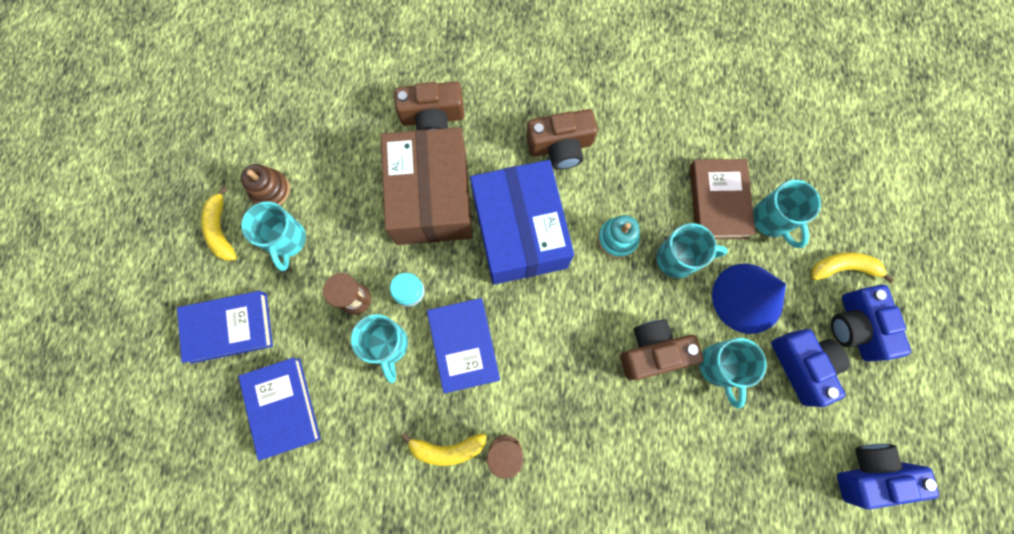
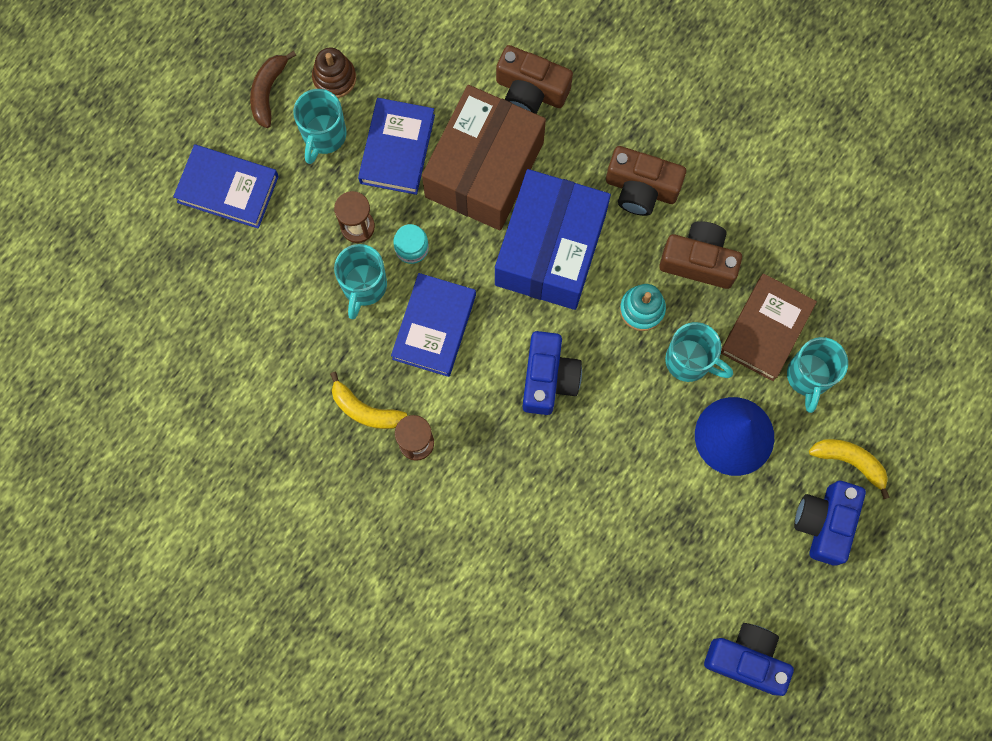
camera: 30 degrees right, 0 degrees up
yellow banana [201,186,237,261] -> brown banana [250,51,296,128]
blue book [239,357,321,461] -> blue book moved to [358,98,435,195]
brown camera [620,319,703,380] -> brown camera moved to [659,221,742,289]
turquoise mug [699,338,767,409] -> none
blue camera [771,329,850,407] -> blue camera moved to [523,331,582,415]

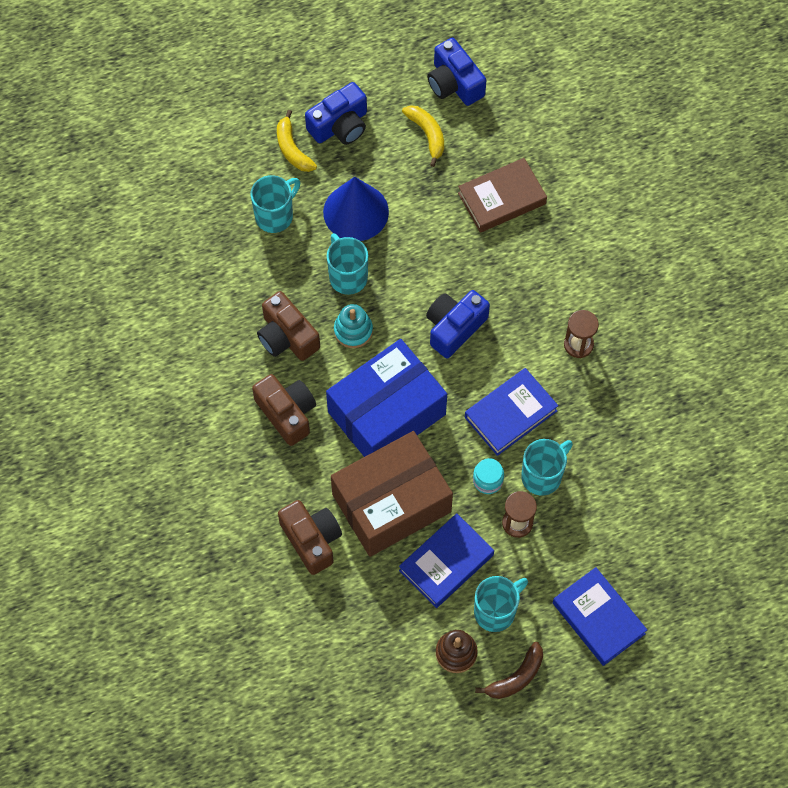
camera: 145 degrees left, 10 degrees down
yellow banana [330,372,407,429] -> yellow banana moved to [402,105,444,167]
brown book [721,273,817,381] -> brown book moved to [458,158,547,233]

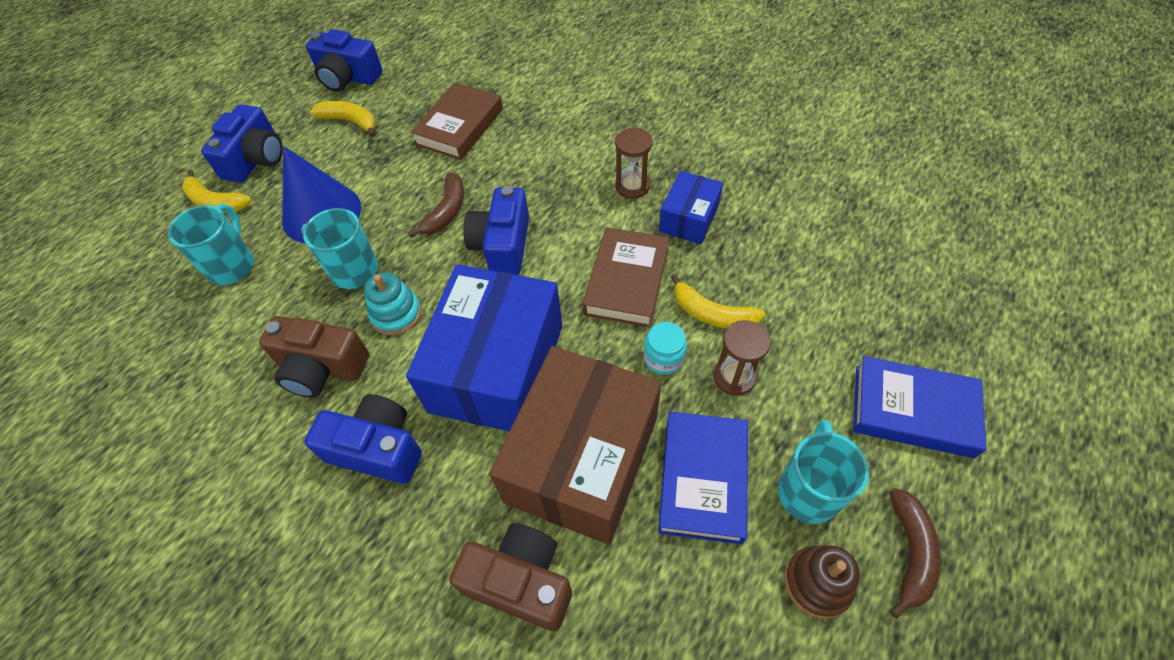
camera: 35 degrees left, 10 degrees down
brown camera [252,374,316,446] -> blue camera [304,394,422,484]
blue book [465,368,558,456] -> brown book [583,227,669,328]
turquoise mug [521,439,573,496] -> yellow banana [671,274,766,329]
none -> brown banana [407,172,464,238]
none -> blue box [659,171,723,244]

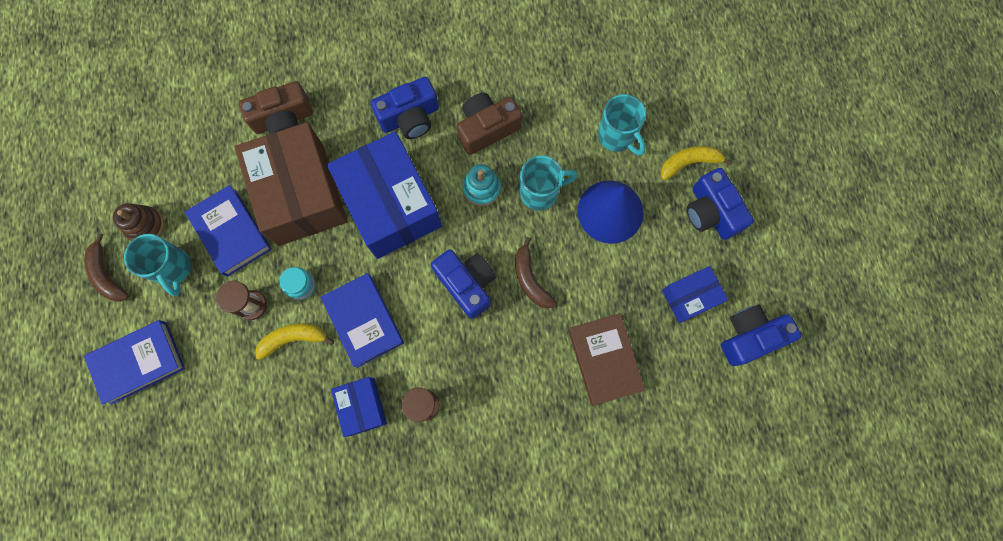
camera: 135 degrees right, 20 degrees up
yellow banana [310,101,376,137] -> blue box [662,266,728,323]
brown book [583,227,669,328] -> blue book [320,273,404,368]

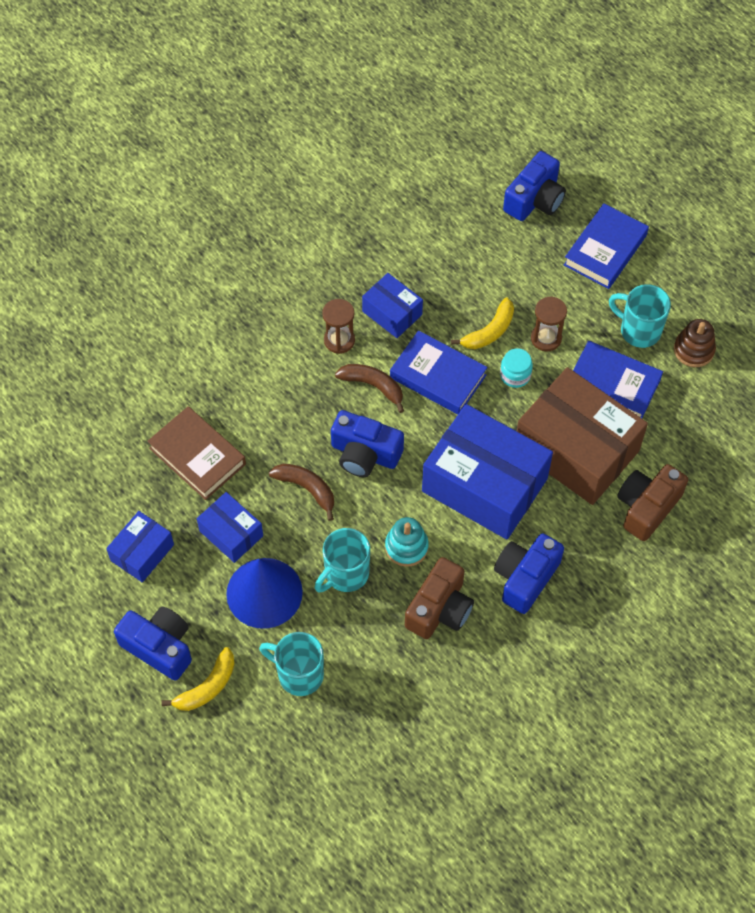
camera: 150 degrees right, 15 degrees down
brown banana [84,233,129,302] -> brown banana moved to [335,364,404,413]
blue camera [721,305,801,366] -> blue camera moved to [503,151,566,221]
none -> blue box [197,492,263,563]

